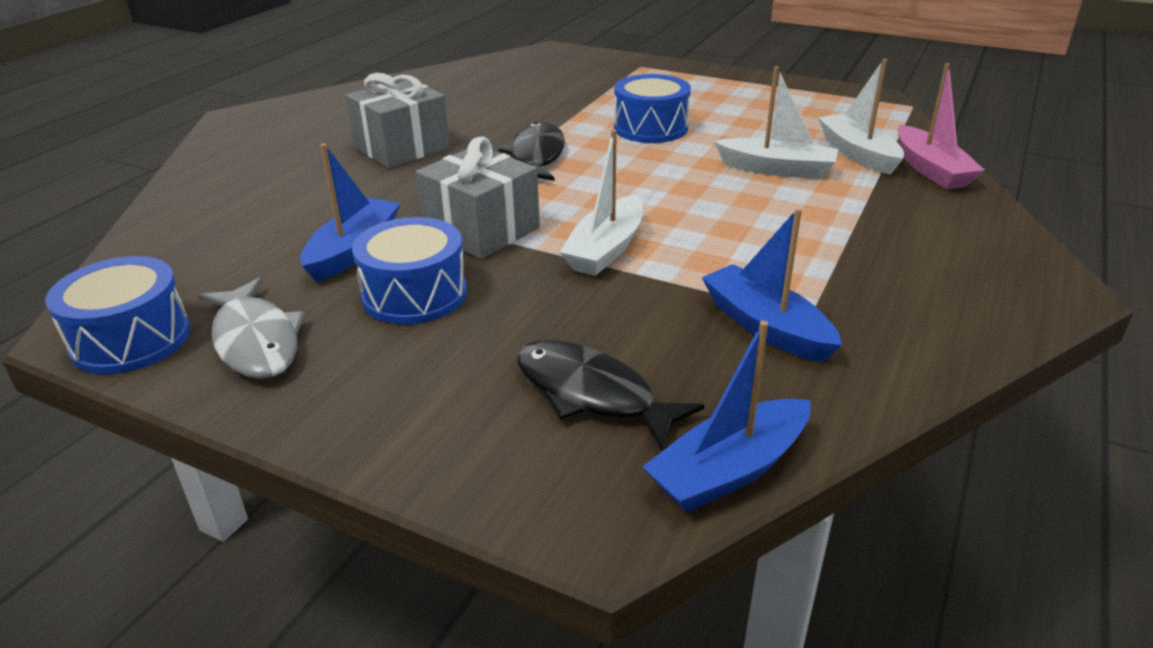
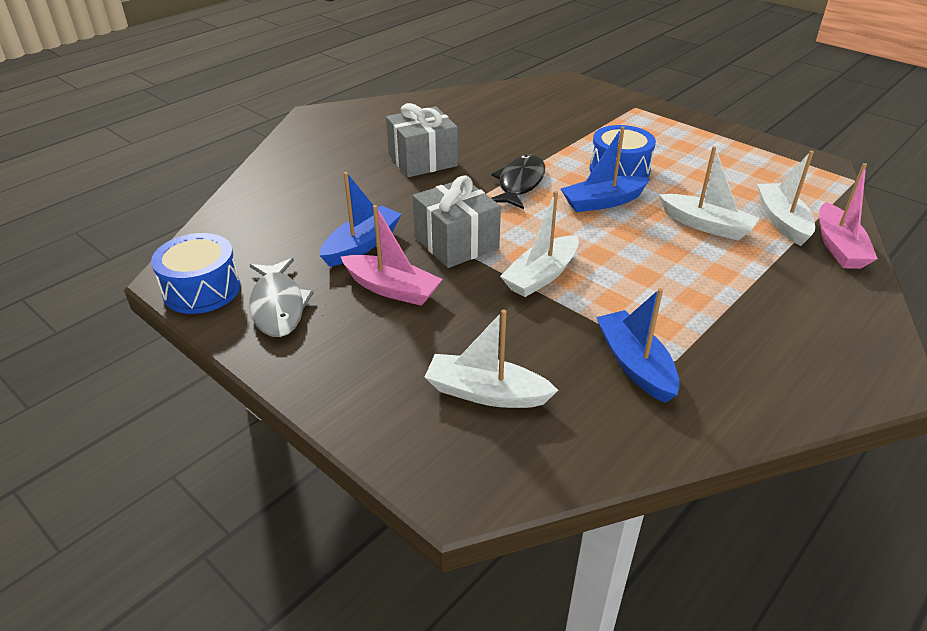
camera: 15 degrees right, 5 degrees up
blue drum [352,217,467,324] -> pink boat [341,205,443,306]
black fish [517,340,704,451] -> white boat [425,310,558,408]
blue boat [642,321,811,512] -> blue boat moved to [561,126,650,212]

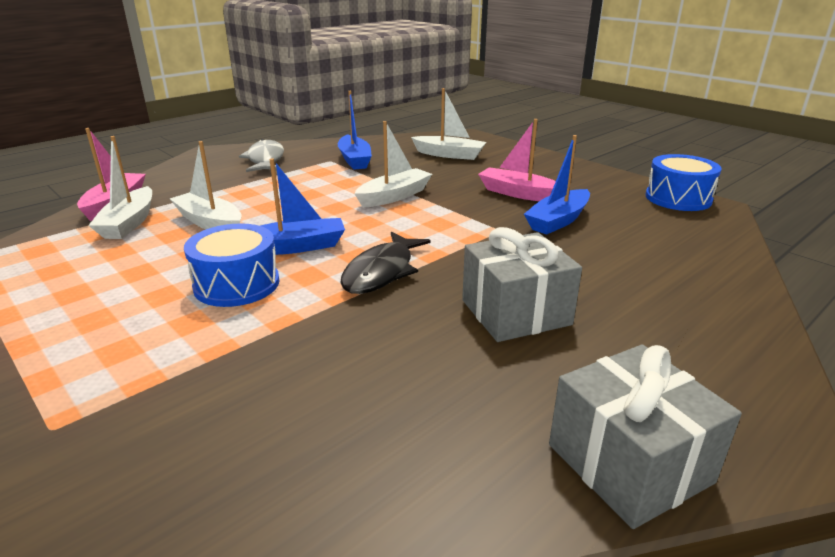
camera: 175 degrees left, 10 degrees down
grey fish [249,258,314,337] -> grey fish moved to [239,139,284,172]
grey gift [413,175,501,268] -> grey gift moved to [549,344,742,529]

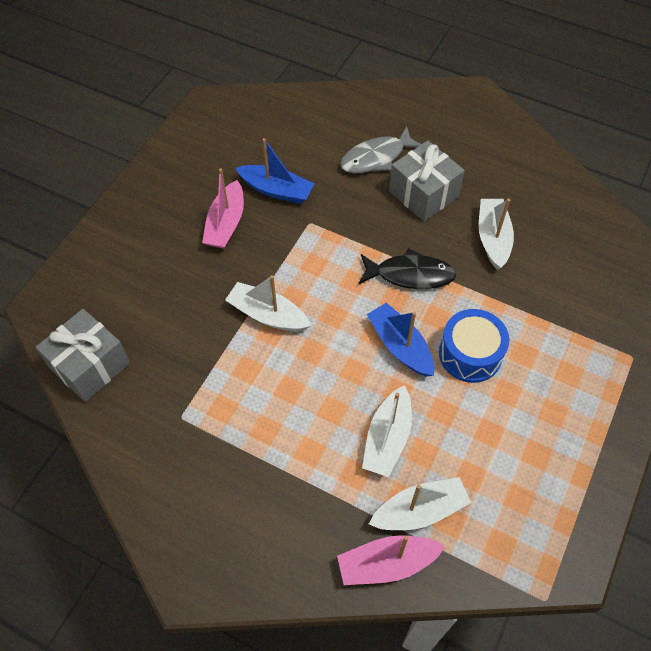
camera: 110 degrees left, 30 degrees up
grey fish [239,139,284,172] -> grey fish moved to [340,126,421,173]
blue boat [338,91,372,170] -> none
white boat [411,88,486,160] -> white boat moved to [479,199,514,270]
grey gift [549,344,742,529] -> grey gift moved to [35,309,130,402]
blue drum [645,154,722,211] -> none

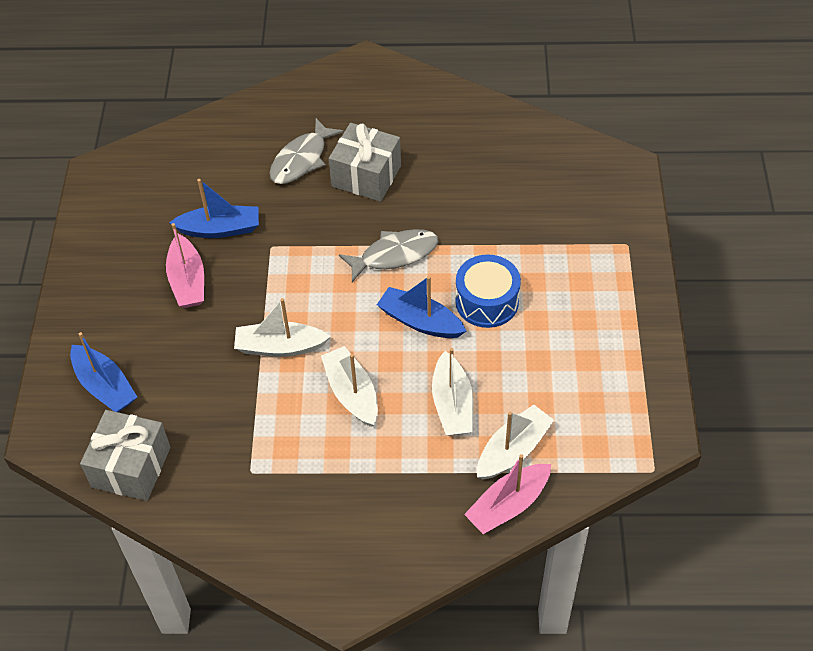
camera: 25 degrees left, 5 degrees down
black fish [359,248,456,289] -> grey fish [339,229,439,282]
white boat [479,199,514,270] -> white boat moved to [321,346,378,427]
none -> blue boat [70,332,137,412]

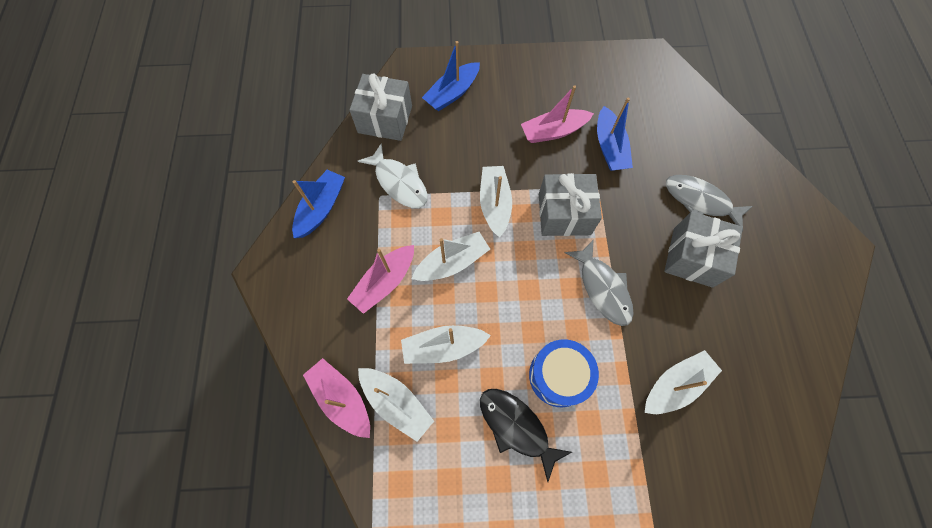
camera: 85 degrees right, 15 degrees up
blue boat [377,276,466,338] -> blue boat moved to [292,170,345,238]
none -> pink boat [347,245,414,314]
none -> white fish [358,143,428,208]
none -> black fish [480,389,572,482]
none -> grey gift [539,173,602,236]
none -> white boat [645,350,722,414]

